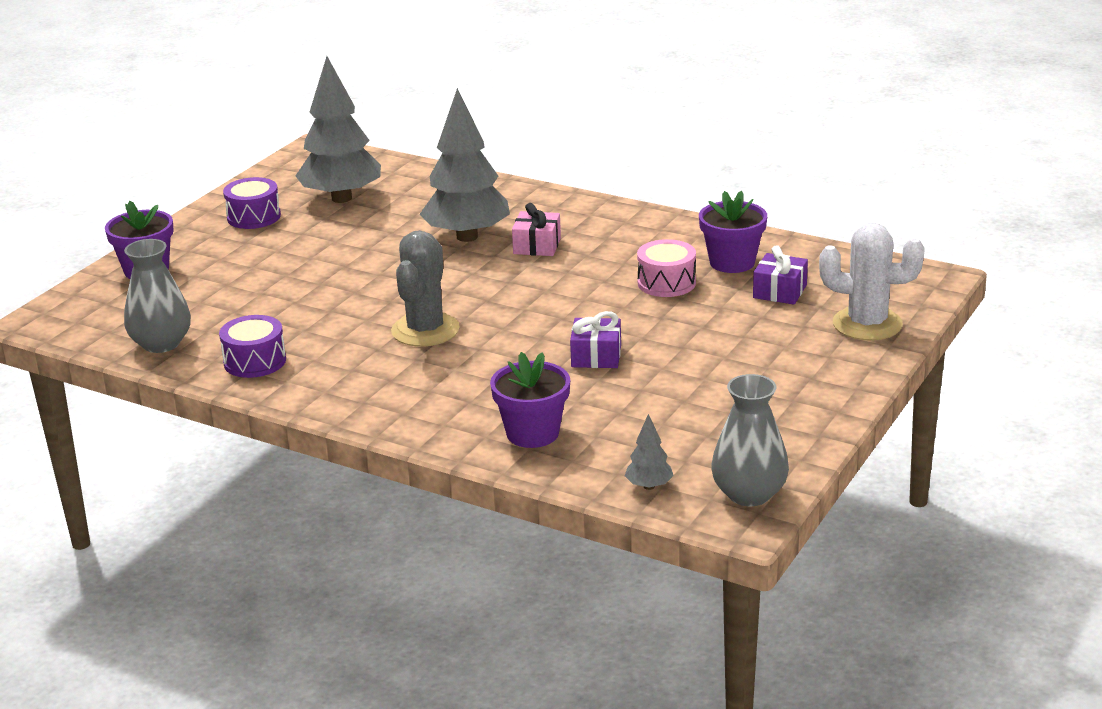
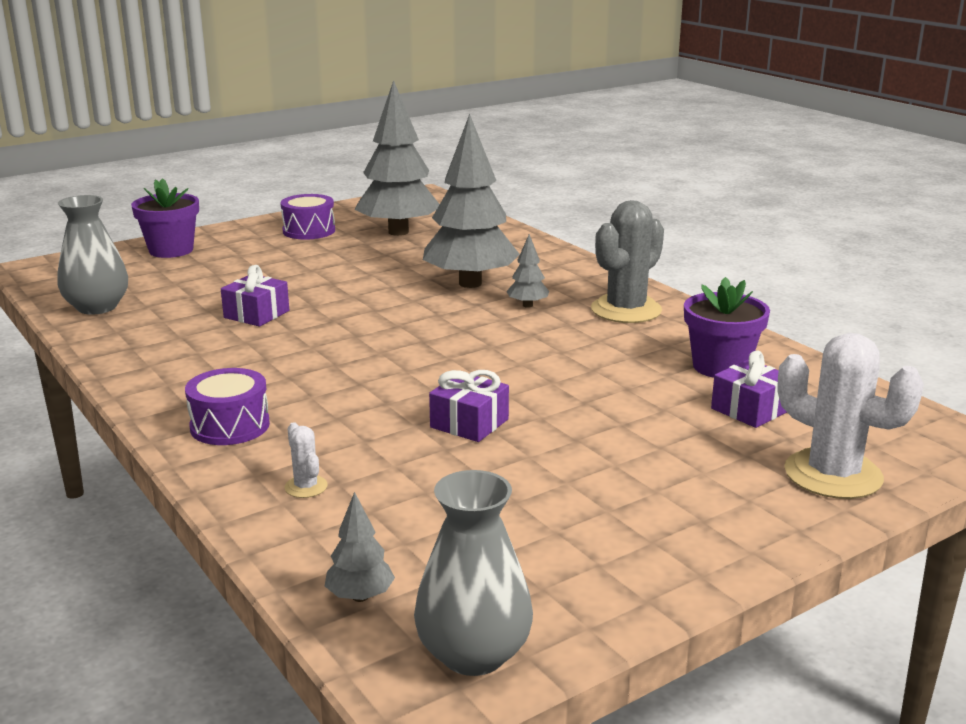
camera: 25 degrees right, 5 degrees down
purple drum [219,315,286,378] -> purple drum moved to [185,368,270,445]
grey cactus [391,230,460,347] -> grey cactus moved to [591,200,664,323]
purple flower pot [490,352,570,448] -> white cactus [285,422,328,498]
pink gift [512,203,561,256] -> grey tree [506,234,549,308]
pink drum [637,239,696,297] -> none
none -> purple gift [221,265,289,327]

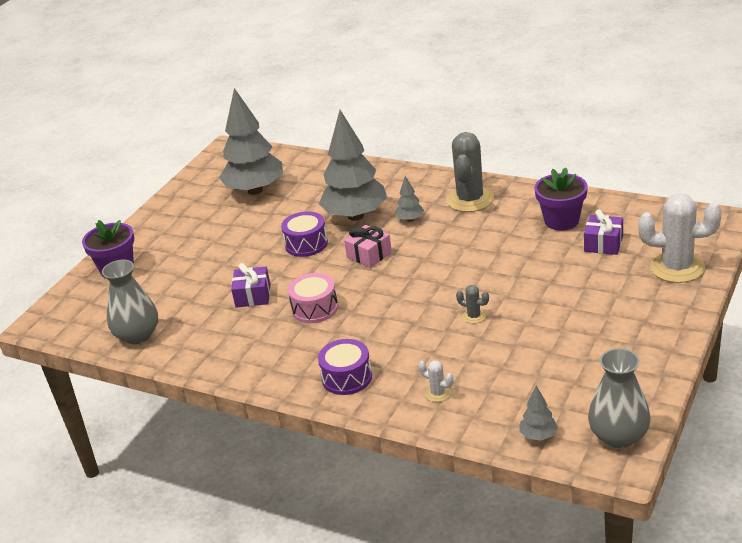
camera: 25 degrees left, 10 degrees up
purple drum [280,194,335,240] -> purple drum moved to [281,211,328,257]
purple gift [429,370,509,442] -> grey cactus [456,285,489,324]
none -> pink drum [288,273,338,323]
none -> pink gift [344,225,392,268]

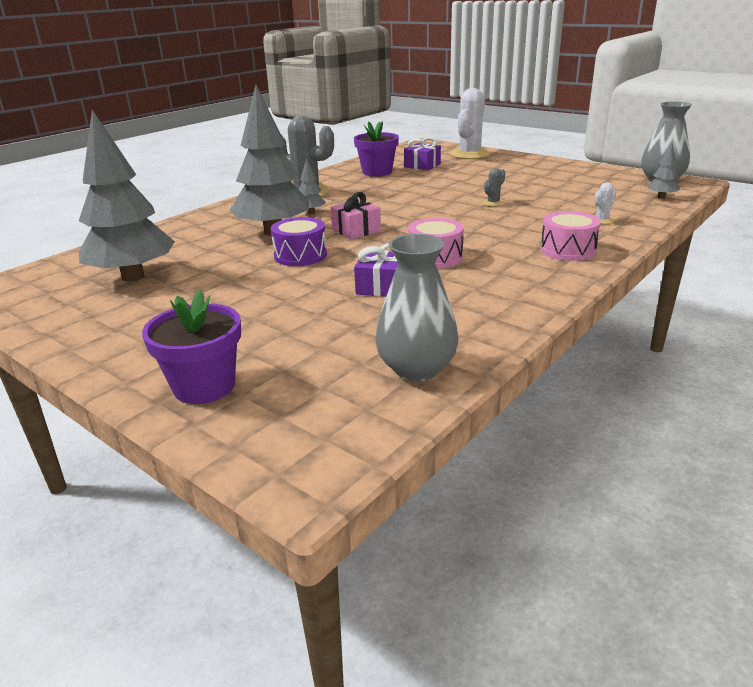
camera: 80 degrees left, 5 degrees down
purple drum [318,339,372,395] -> pink drum [541,211,601,261]

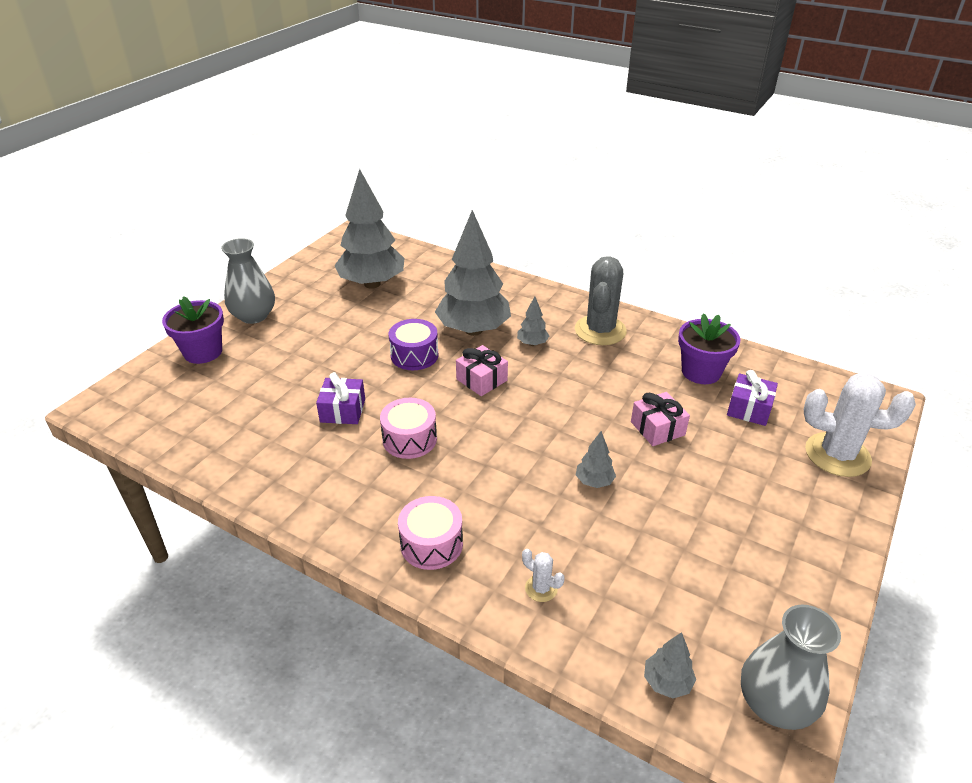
camera: 80 degrees right, 10 degrees up
grey vase [375,234,459,381] -> grey vase moved to [221,238,275,324]
grey cactus [483,168,505,206] -> grey tree [576,431,616,488]
none -> pink gift [631,392,690,446]

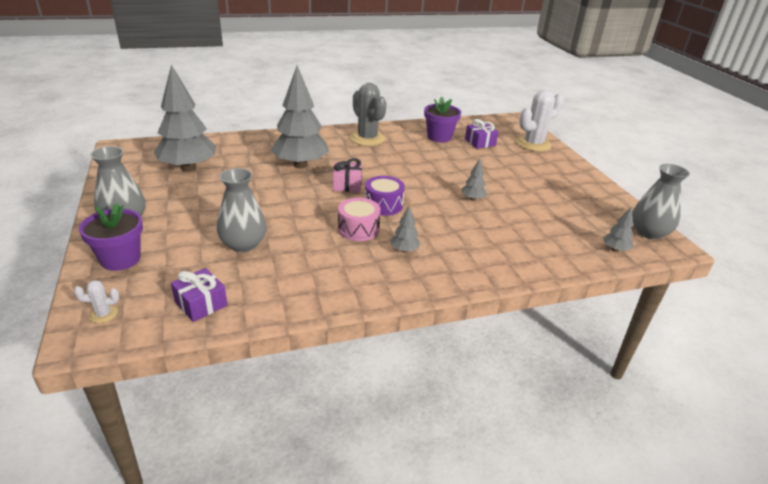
camera: 50 degrees left, 5 degrees down
purple gift [316,372,365,424] -> purple gift moved to [171,268,227,322]
purple drum [389,319,439,370] -> purple drum moved to [365,176,405,216]
pink drum [398,496,463,570] -> none
grey tree [517,296,549,346] -> grey tree moved to [391,206,421,253]
white cactus [522,549,565,602] -> white cactus moved to [74,280,120,323]
pink gift [631,392,690,446] -> none
none -> grey vase [217,168,267,252]

